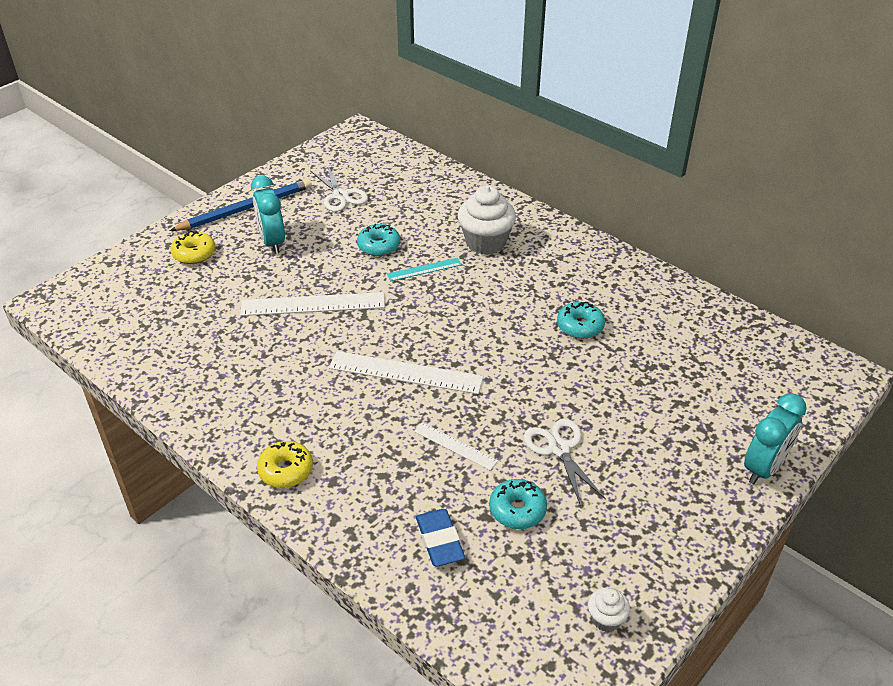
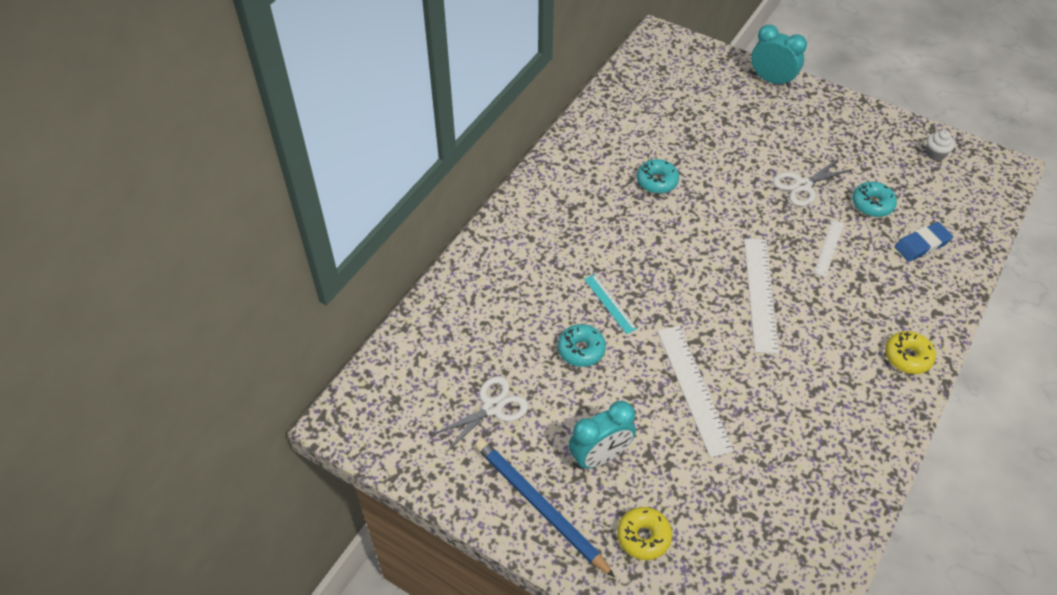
camera: 100 degrees left, 10 degrees up
white cupcake [458,186,516,255] -> none

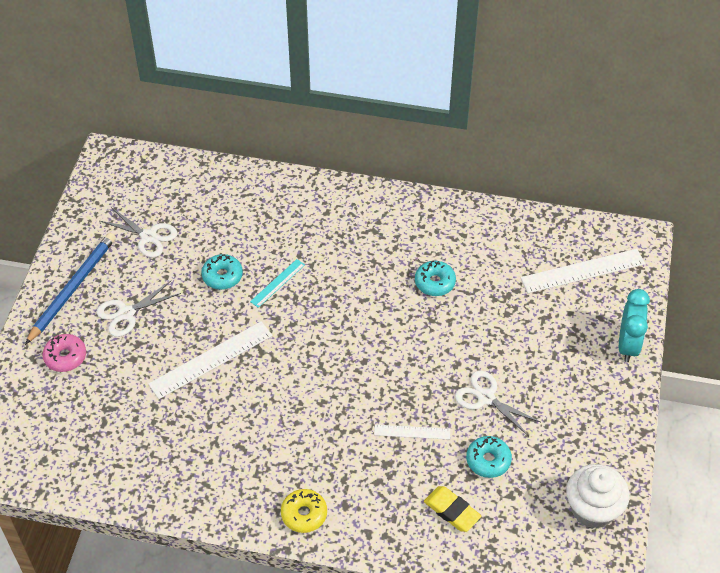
camera: 70 degrees right, 0 degrees up
turquoise clock [569,401,636,469] -> white scissors [97,281,181,337]
yellow donut [617,507,672,560] -> pink donut [43,334,86,372]
white ruler [744,239,779,354] -> white ruler moved to [521,249,645,293]
blue eraser [894,222,953,262] -> yellow eraser [424,486,481,532]
white cupcake [926,130,955,161] -> white cupcake [566,464,630,529], size x2.04

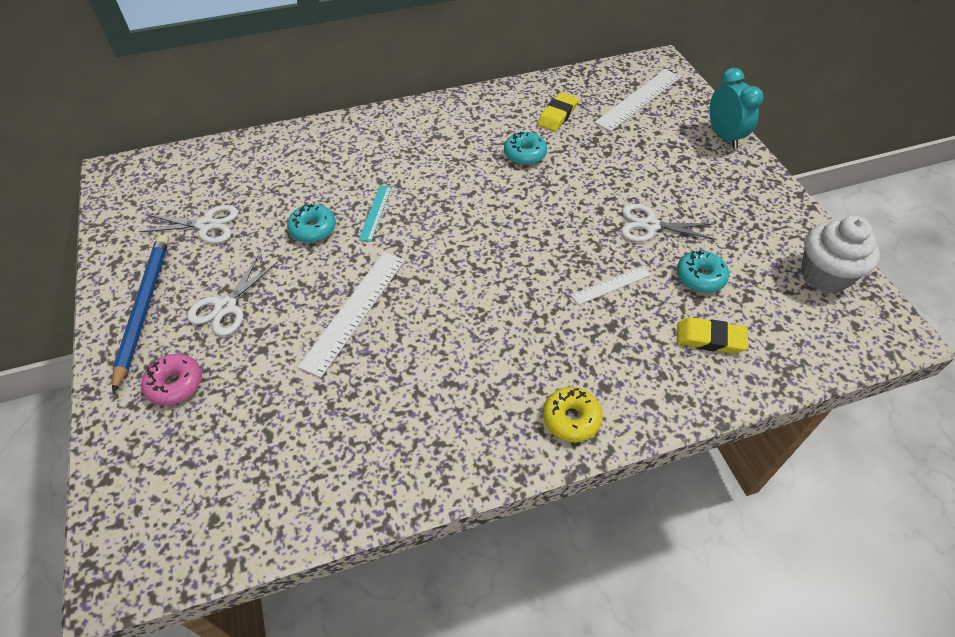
camera: 30 degrees left, 0 degrees up
none -> yellow eraser [537,92,578,132]

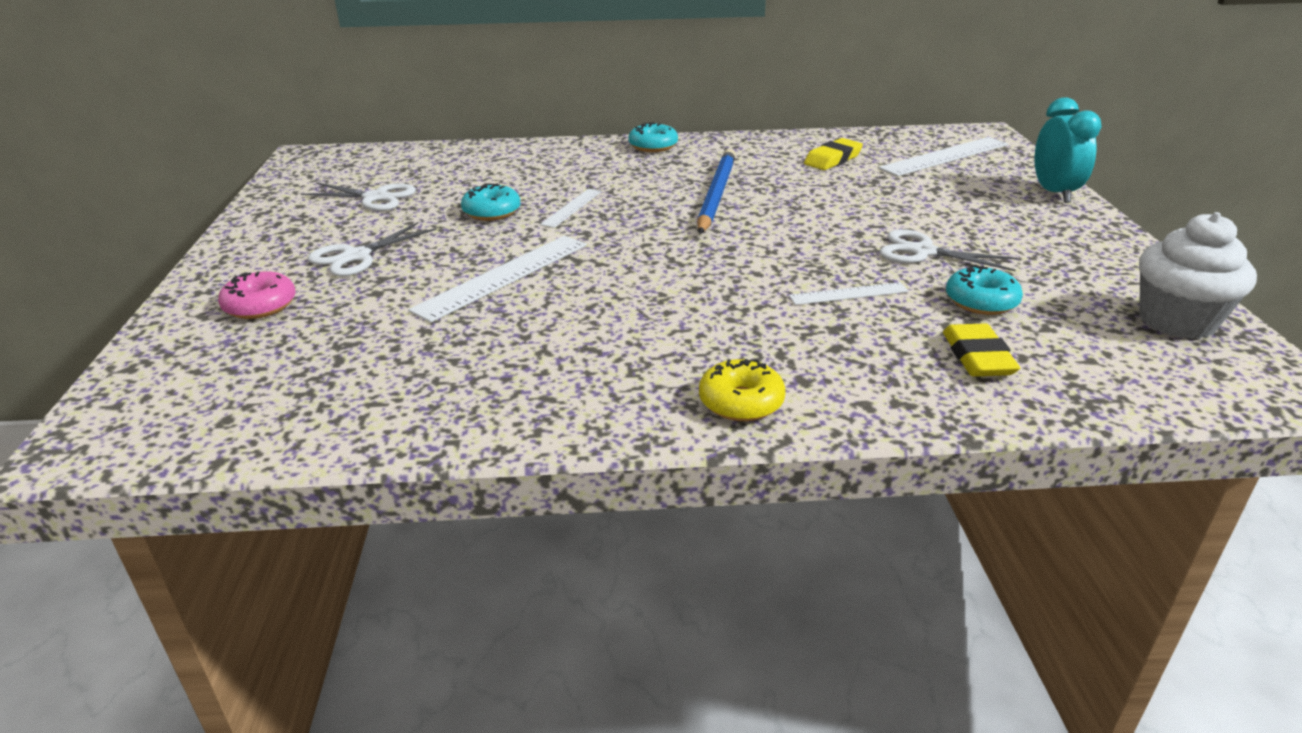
camera: 15 degrees right, 20 degrees down
blue pencil [112,235,169,393] -> blue pencil moved to [697,149,736,234]
turquoise ruler [359,185,392,242] -> white ruler [540,189,602,228]
turquoise donut [504,131,547,165] -> turquoise donut moved to [628,122,678,152]
yellow eraser [677,317,748,354] -> yellow eraser turned 60 degrees clockwise [943,323,1020,377]

